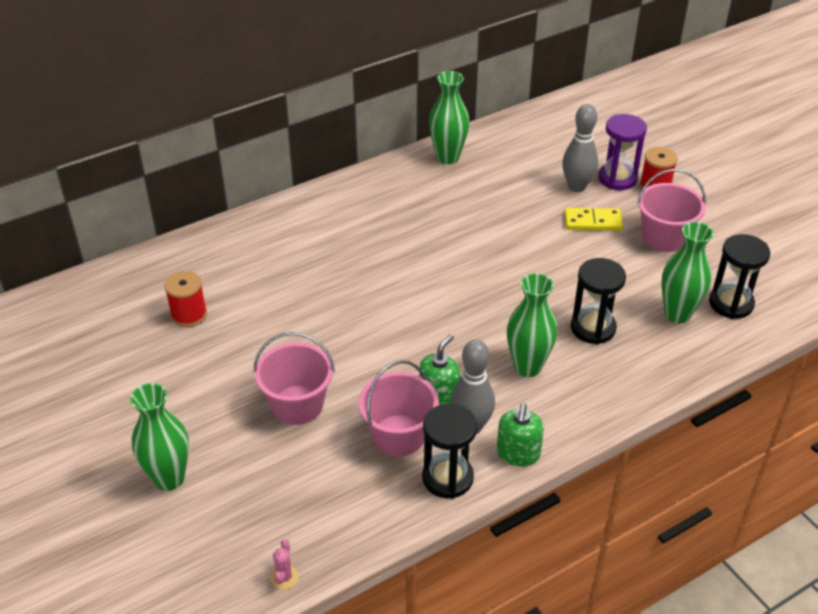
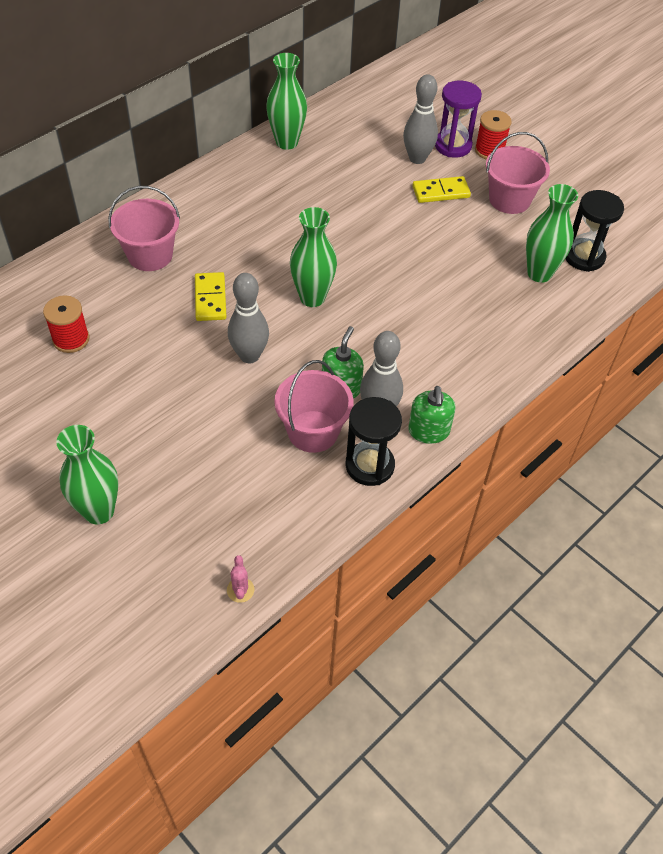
camera: 15 degrees left, 10 degrees up
pink bucket [253,332,335,425] -> pink bucket moved to [108,186,180,271]
green vase [507,273,557,377] -> green vase moved to [290,207,337,307]
black hourglass [571,258,626,344] -> none
none -> yellow domino [195,272,226,321]
none -> grey bowling pin [228,273,269,363]

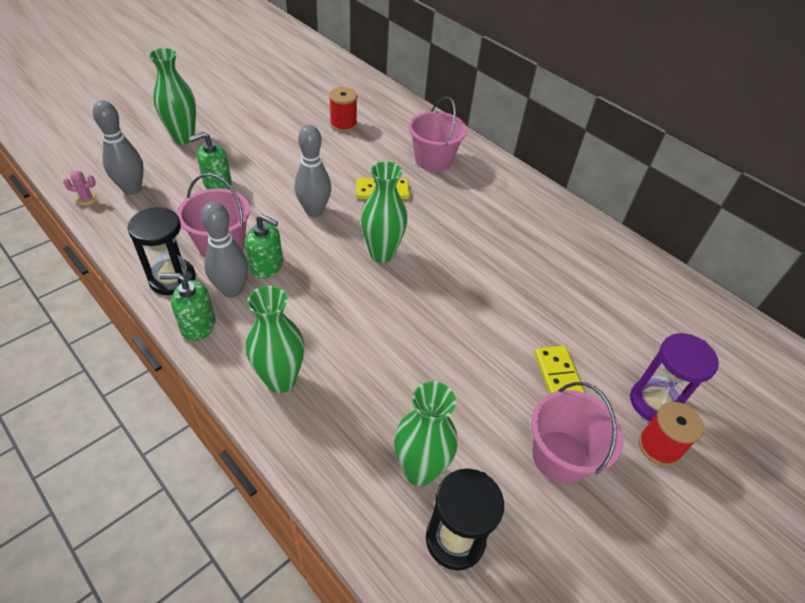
camera: 90 degrees right, 5 degrees down
green vase [266,53,307,150] -> green vase moved to [246,286,304,393]
grey bowling pin [403,74,438,164] -> grey bowling pin moved to [93,100,144,195]
none -> green soap dispenser [188,132,232,190]

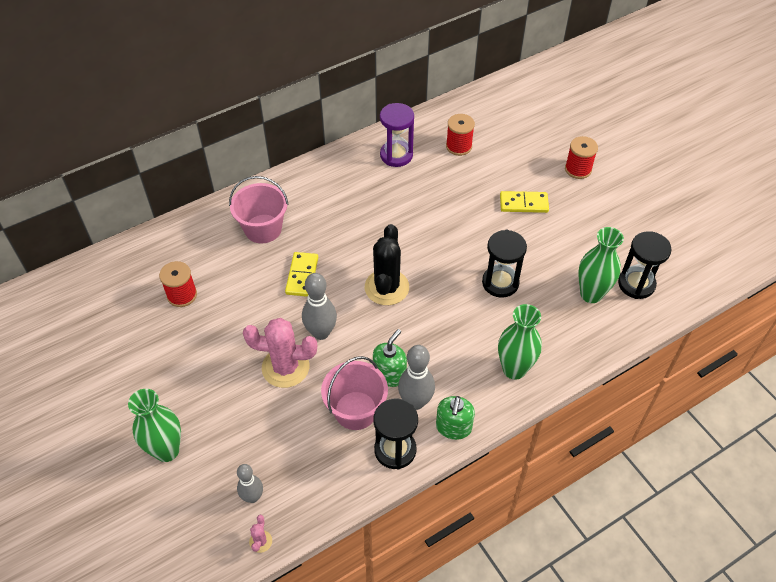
camera: 75 degrees left, 5 degrees up
grey bowling pin [93,100,144,195] -> grey bowling pin [237,464,263,503], size x0.65
green soap dispenser [188,132,232,190] -> none
green vase [361,161,407,263] -> black cactus [365,224,409,305]
pink bucket [531,382,623,484] -> none
purple hourglass [630,333,719,421] -> purple hourglass moved to [380,103,414,167]
none -> pink cactus [243,318,317,388]
none -> red spool [446,114,475,156]
none -> black hourglass [482,230,527,298]

